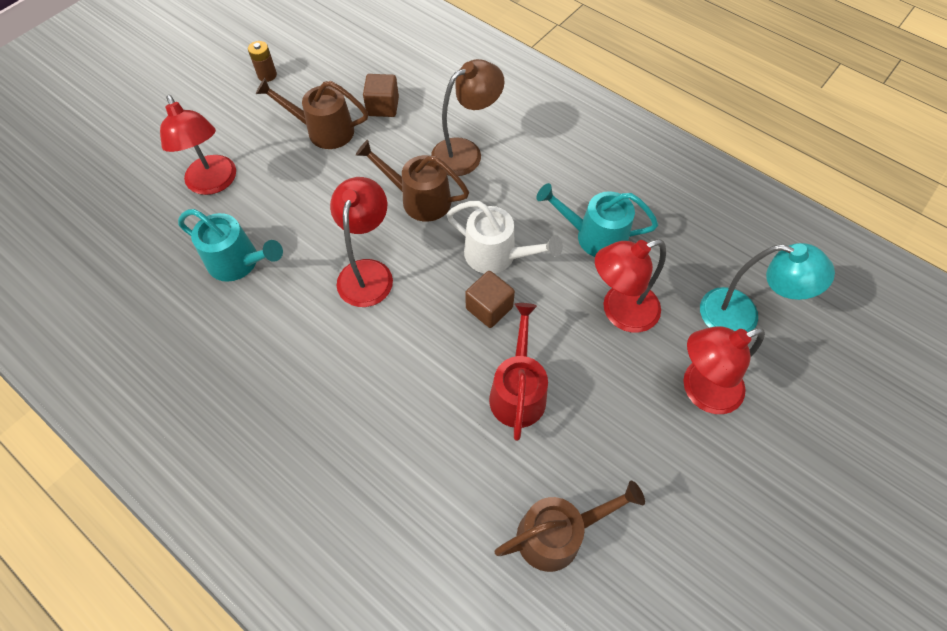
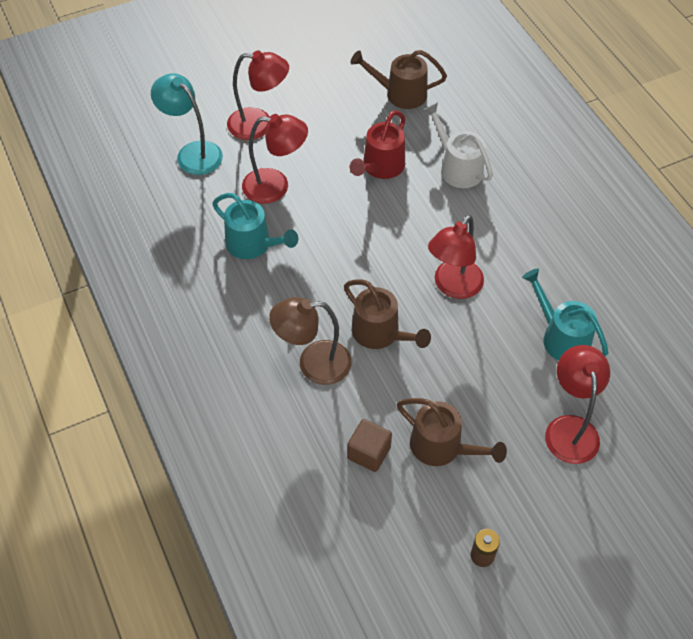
camera: 155 degrees left, 5 degrees down
white watering can [447,201,563,274] -> white watering can moved to [424,102,493,188]
brown cube [465,271,515,328] -> none

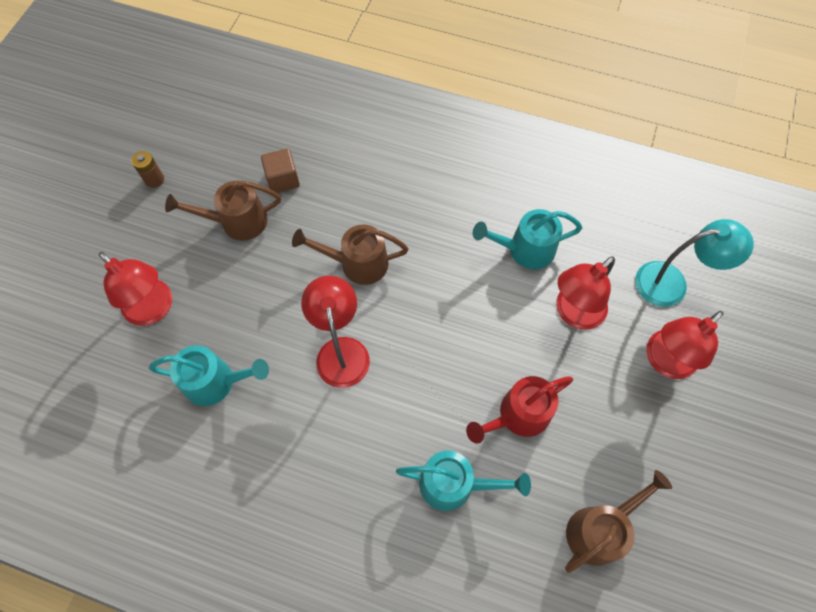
camera: 135 degrees right, 10 degrees up
brown lamp [269,297,352,385] -> none
red watering can [350,110,406,179] -> red watering can turned 105 degrees counterclockwise [466,376,573,444]
white watering can [424,102,493,188] -> turquoise watering can [396,451,531,511]

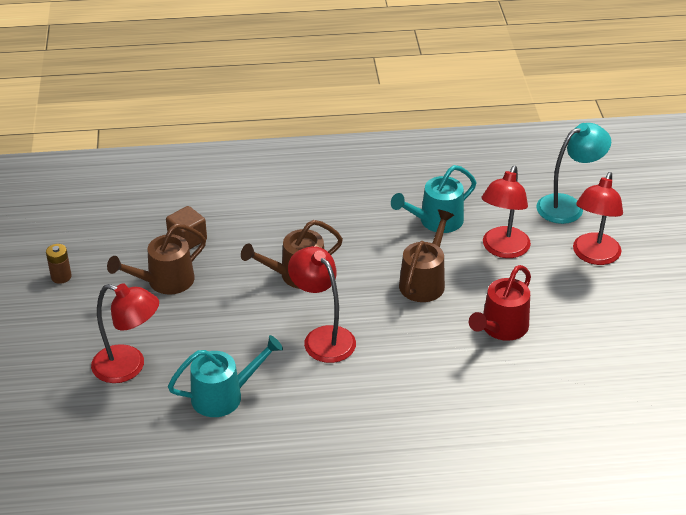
camera: 25 degrees left, 25 degrees down
turquoise watering can [396,451,531,511] -> none
brown watering can [565,470,672,573] -> brown watering can moved to [399,210,454,302]

